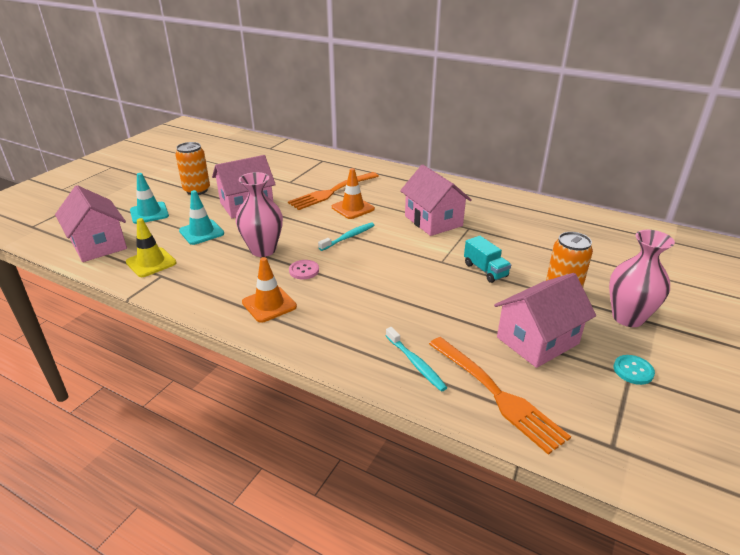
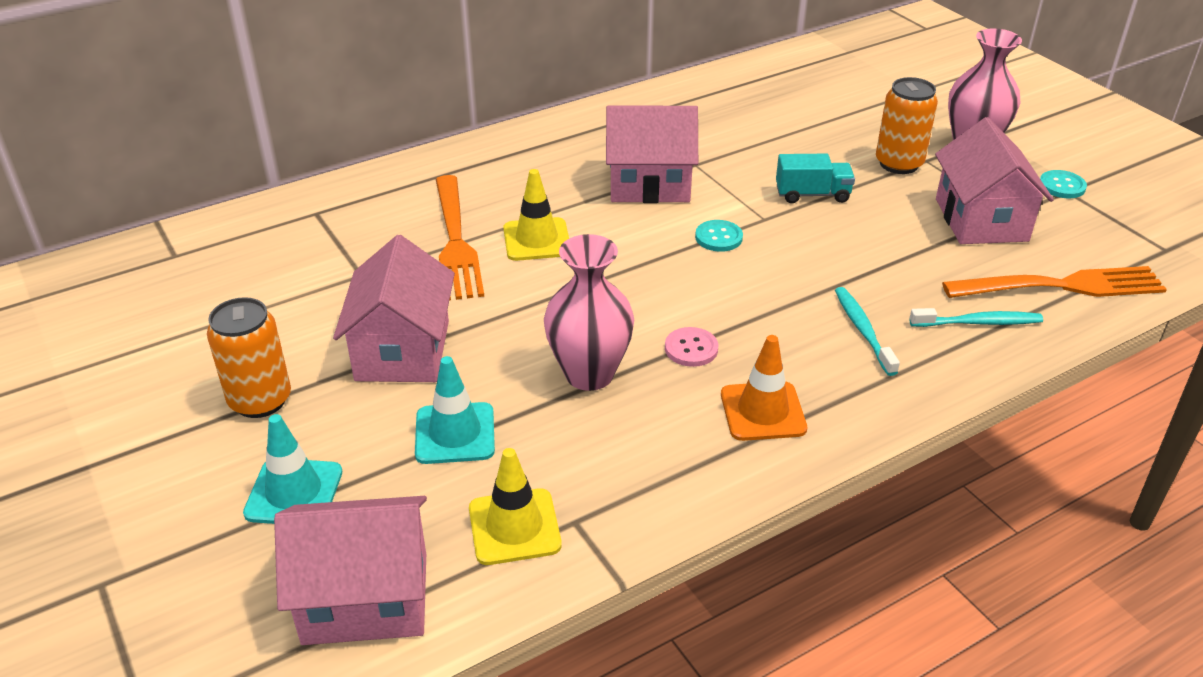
camera: 60 degrees left, 5 degrees up
turquoise toothbrush [318,223,375,251] -> turquoise toothbrush moved to [835,287,900,376]
orange traffic cone [332,168,375,219] -> yellow traffic cone [503,169,569,261]
none -> turquoise button [695,220,743,252]

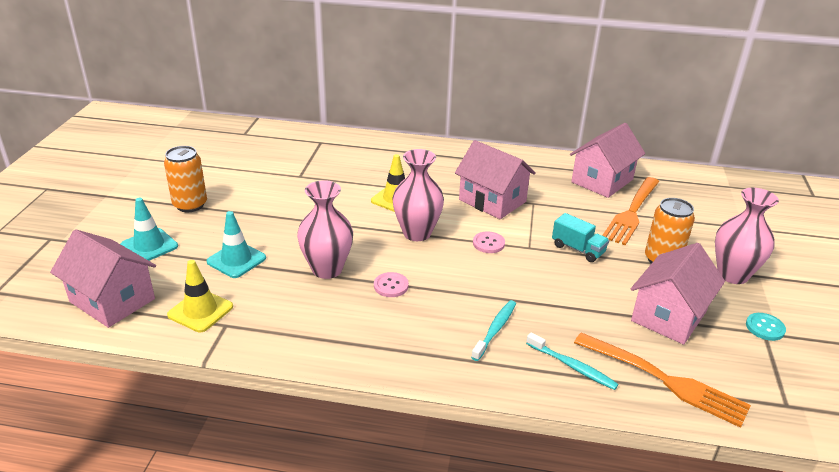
camera: 40 degrees right, 5 degrees down
pink house [333,235,455,382] -> pink house moved to [570,123,645,198]
orange fork [436,175,484,300] -> orange fork moved to [602,177,659,245]
turquoise button [695,220,743,252] -> pink button [473,231,505,253]
orange traffic cone [721,335,807,441] -> none
none -> pink vase [392,149,444,241]

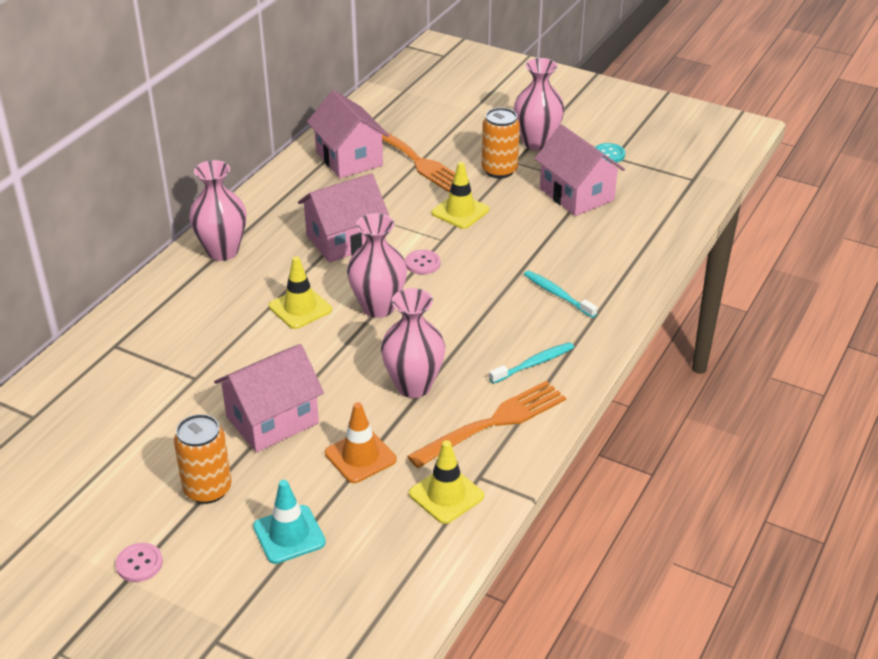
camera: 70 degrees left, 5 degrees up
pink house [50,229,156,328] -> pink house moved to [214,344,324,452]
turquoise traffic cone [206,211,266,278] -> orange traffic cone [325,402,396,483]
pink button [374,272,409,297] -> pink button moved to [116,543,163,582]
turquoise toothbrush [526,332,619,390] -> turquoise toothbrush moved to [489,342,574,384]
turquoise truck [552,213,609,262] -> yellow traffic cone [431,162,489,229]
orange fork [574,332,751,428] -> orange fork moved to [407,381,566,468]
none -> pink vase [189,160,247,261]

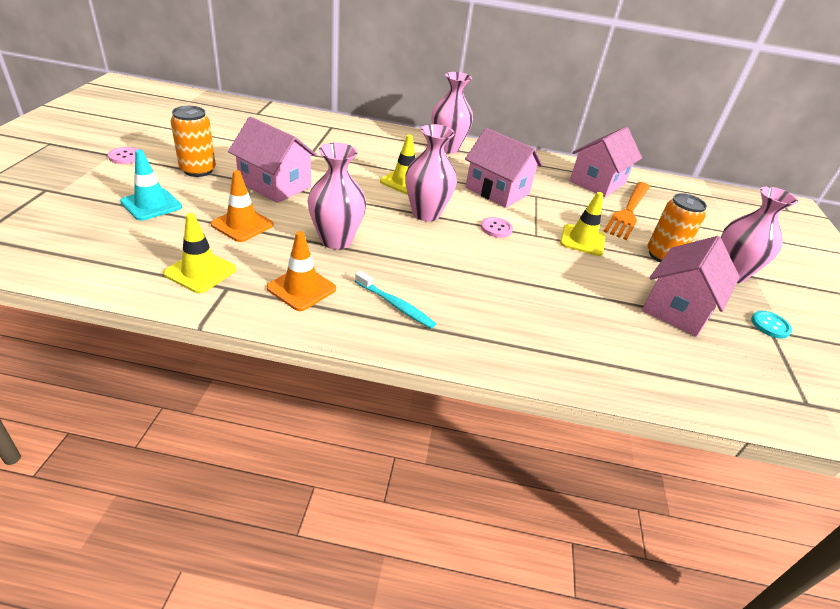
camera: 65 degrees right, 0 degrees up
orange fork [407,381,566,468] -> orange traffic cone [267,231,336,311]
turquoise toothbrush [524,270,598,318] -> none

